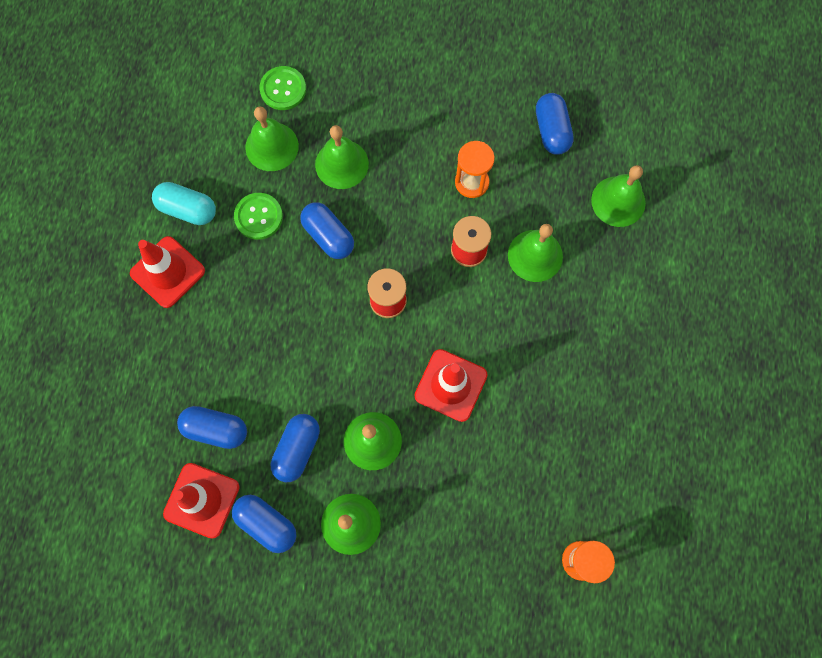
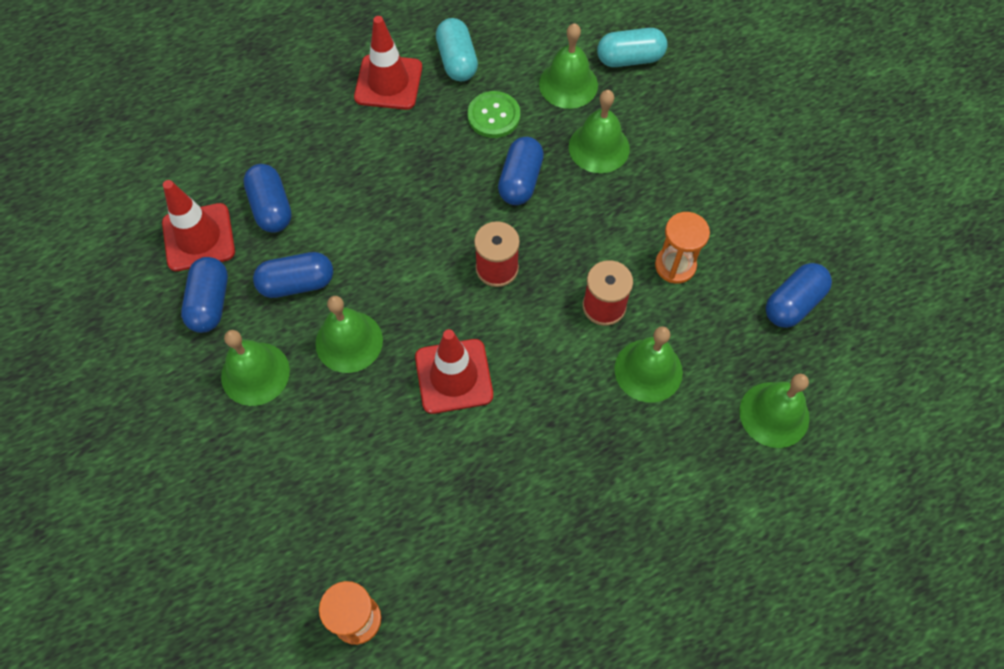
camera: 55 degrees right, 10 degrees down
green button [259,66,306,110] -> turquoise capsule [597,28,667,67]

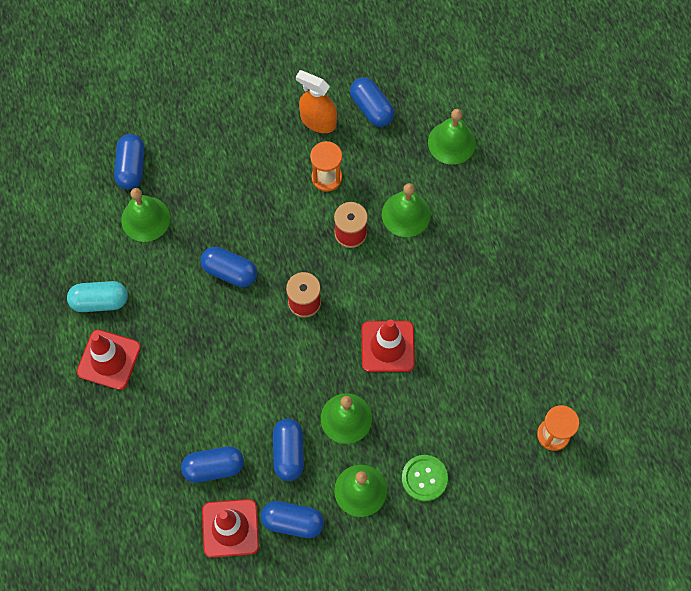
camera: 80 degrees left, 5 degrees up
green button [467,91,520,138] -> green button moved to [402,455,448,501]
green bell [569,90,630,173] -> none
turquoise capsule [597,28,667,67] -> blue capsule [114,134,144,190]
none -> orange spray bottle [296,70,337,133]

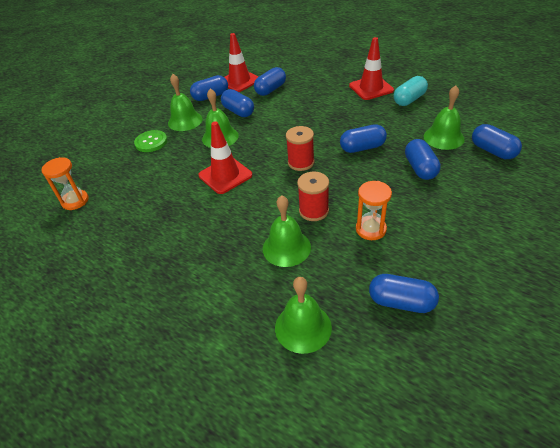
camera: 145 degrees right, 25 degrees down
orange spray bottle [296,70,337,133] -> none
none -> blue capsule [405,139,441,180]

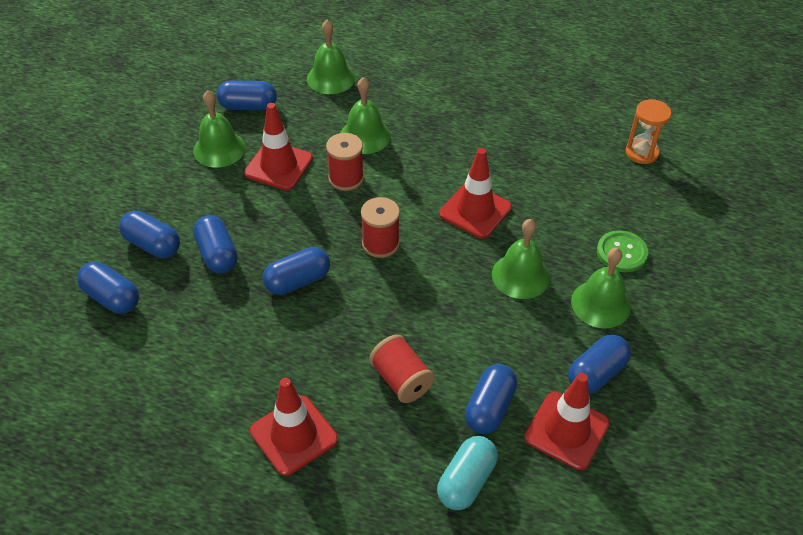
camera: 160 degrees right, 5 degrees up
blue capsule [221,89,254,117] -> blue capsule moved to [119,211,180,258]
orange hourglass [356,181,392,240] -> red traffic cone [244,103,313,190]
turquoise capsule [394,76,428,106] -> turquoise capsule moved to [437,436,498,510]
green bell [424,85,465,150] -> green bell moved to [193,90,245,168]
none -> red spool [369,335,435,403]

